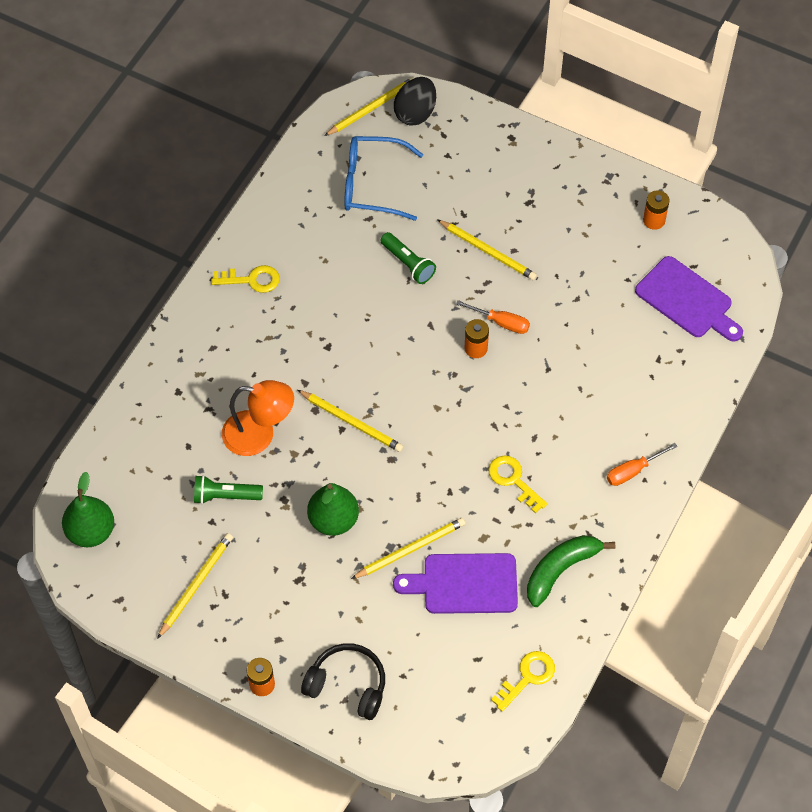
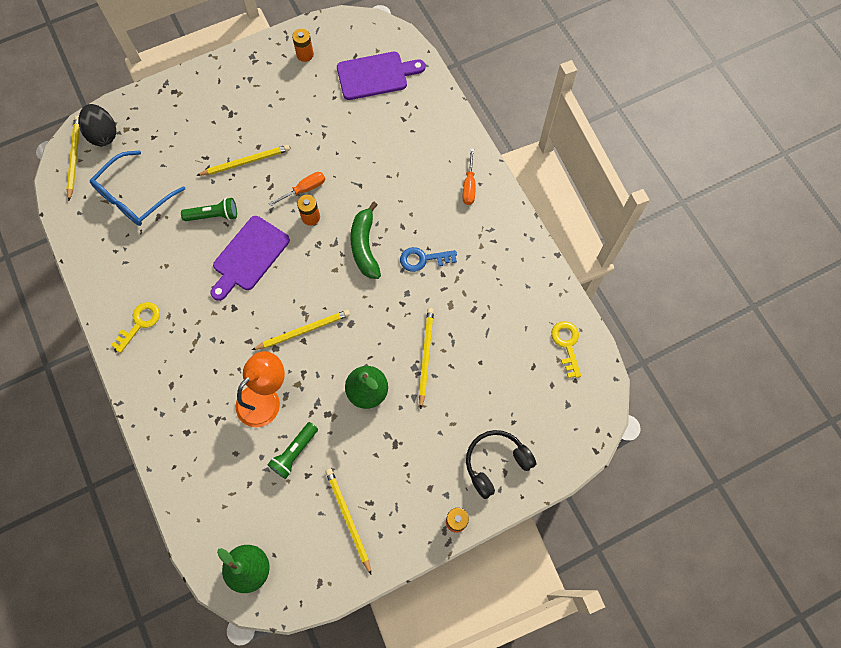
camera: 55 degrees left, 10 degrees up
purple cutting board [393,553,518,614] -> purple cutting board moved to [210,216,290,301]
yellow key [488,456,547,513] -> blue key [400,247,457,272]
green banana [527,535,615,607] -> green banana moved to [350,202,381,279]

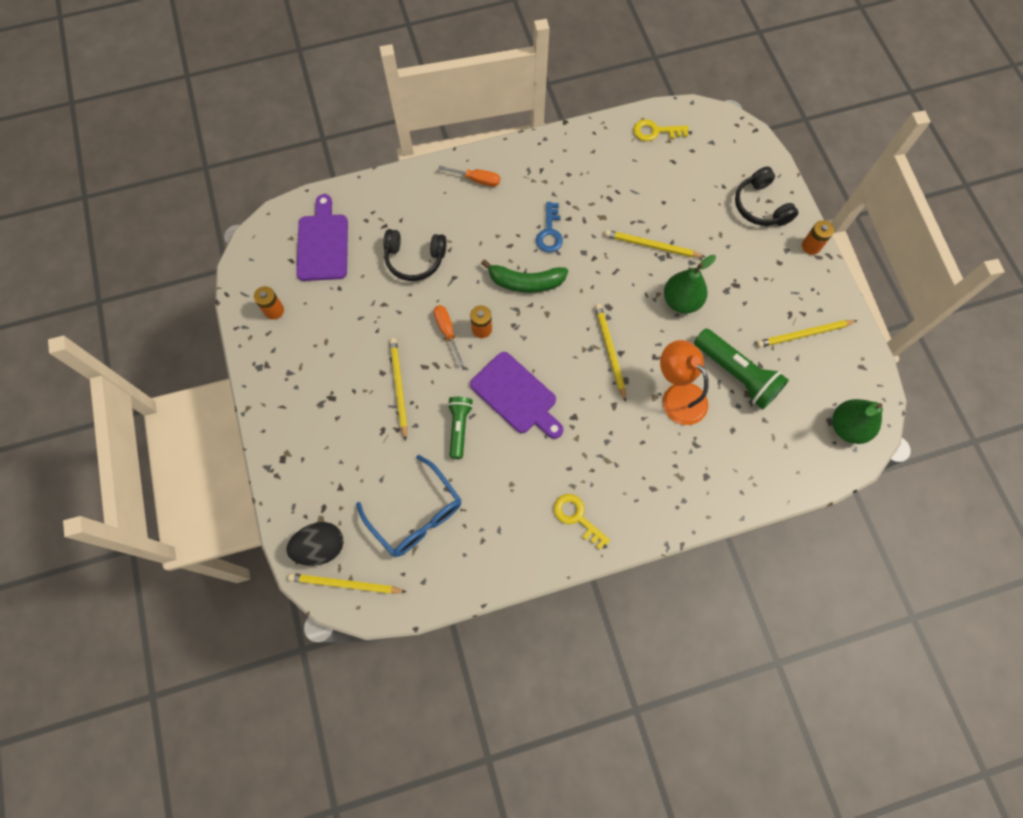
camera: 80 degrees left, 0 degrees up
green flashlight [267,422,318,479] -> green flashlight [694,329,789,409], size x1.62
none -> black headphones [384,229,446,281]

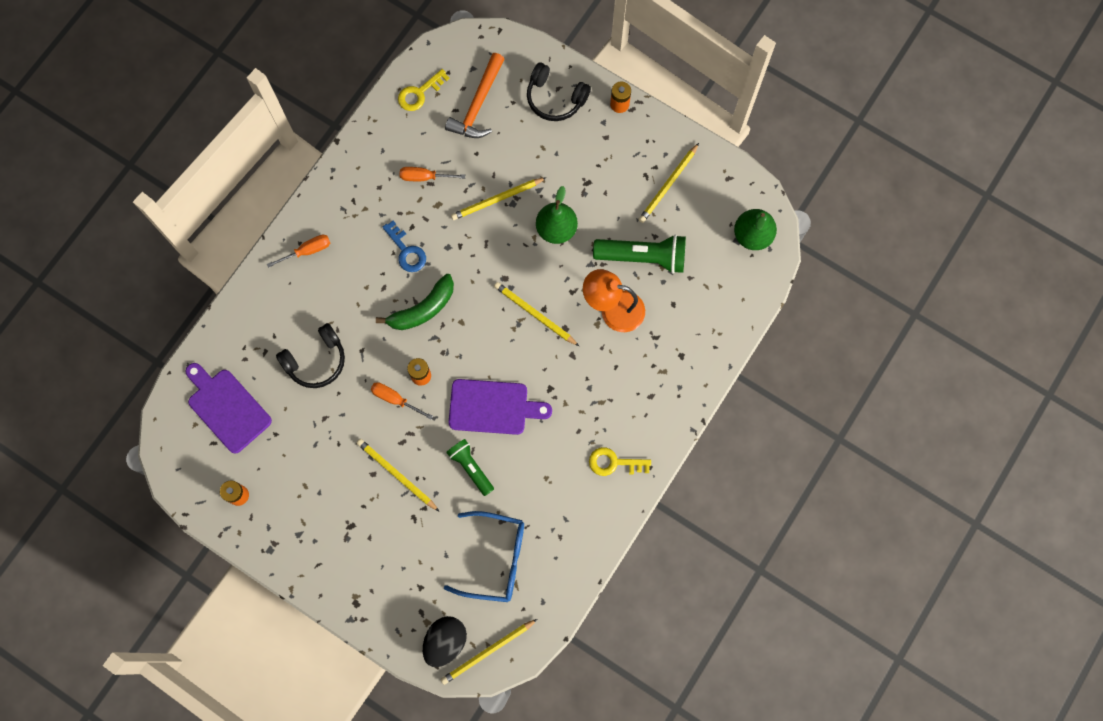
camera: 40 degrees left, 5 degrees up
none -> orange screwdriver [400,167,465,181]
none -> orange hammer [445,53,504,138]

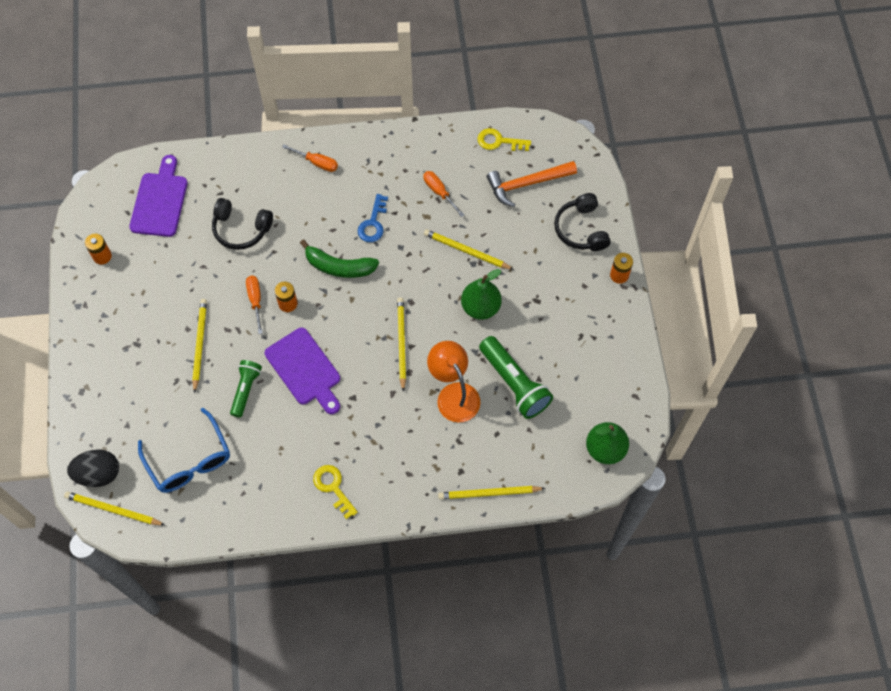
camera: 50 degrees right, 10 degrees down
yellow pencil [638,143,699,223] -> yellow pencil moved to [438,486,546,499]

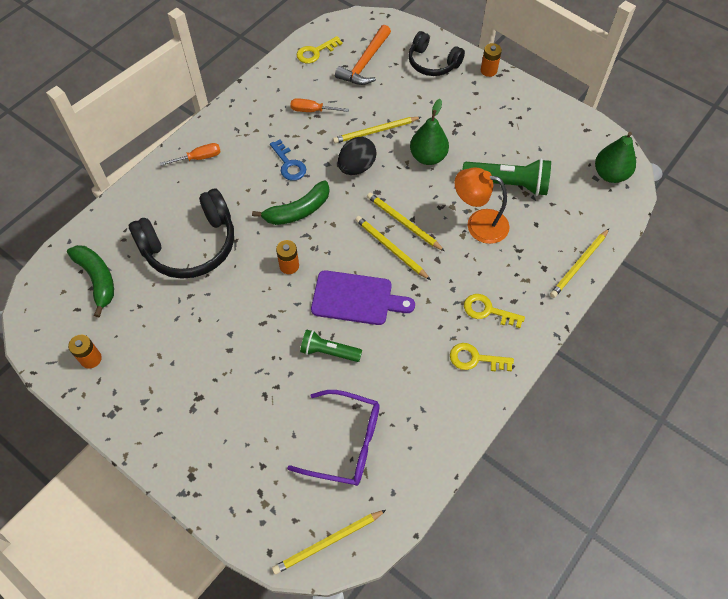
camera: 45 degrees left, 5 degrees down
black egg [67,449,119,487] -> black egg moved to [338,137,377,175]
purple cutting board [129,155,188,237] -> green banana [67,245,114,317]
blue glasses [138,408,230,493] -> purple glasses [287,390,380,486]
yellow pencil [192,299,207,393] -> yellow pencil moved to [355,216,431,280]
black headphones [212,198,273,250] -> black headphones [129,189,234,279], size x1.59
green flashlight [230,360,262,418] -> green flashlight turned 45 degrees counterclockwise [300,329,362,362]
orange screwdriver [246,276,263,334] -> none
none -> yellow key [464,294,525,328]

